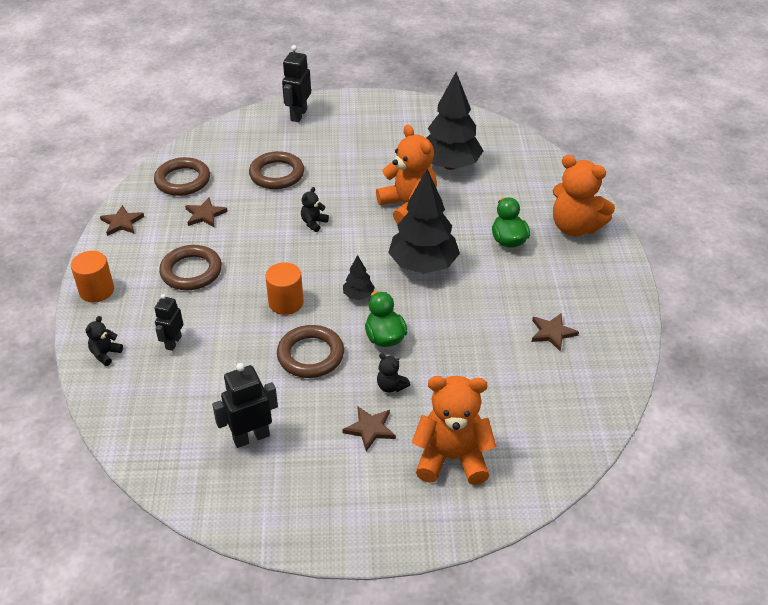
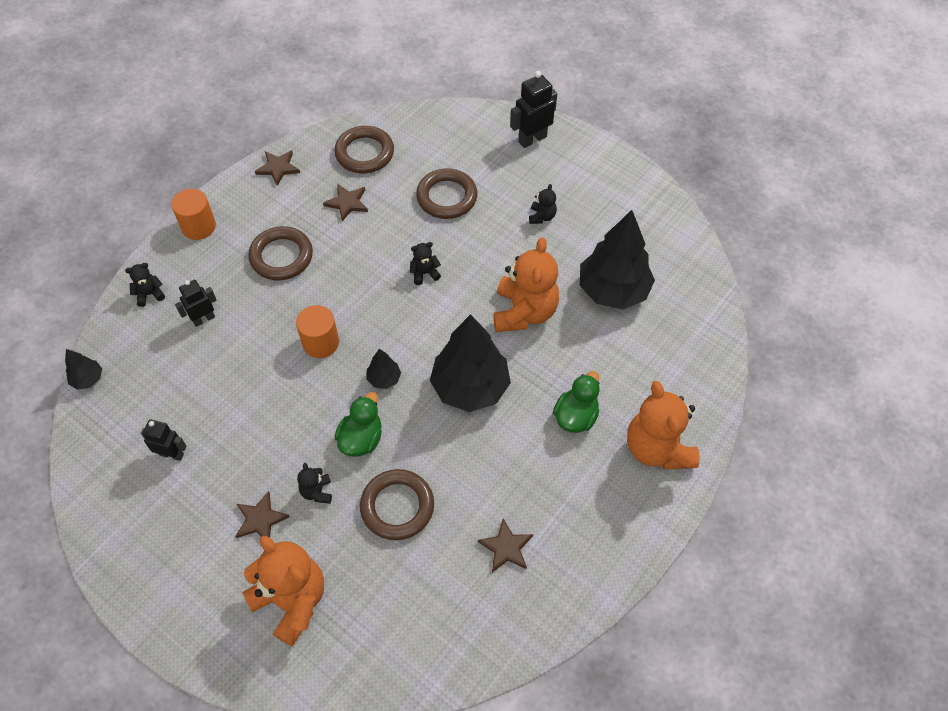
camera: 40 degrees right, 15 degrees up
black robot [212,363,278,448] -> black robot [141,419,187,461], size x0.67
brown ring [277,325,344,378] -> brown ring moved to [360,469,434,540]
none -> black tree [65,349,102,390]
none -> black teddy bear [529,184,557,224]

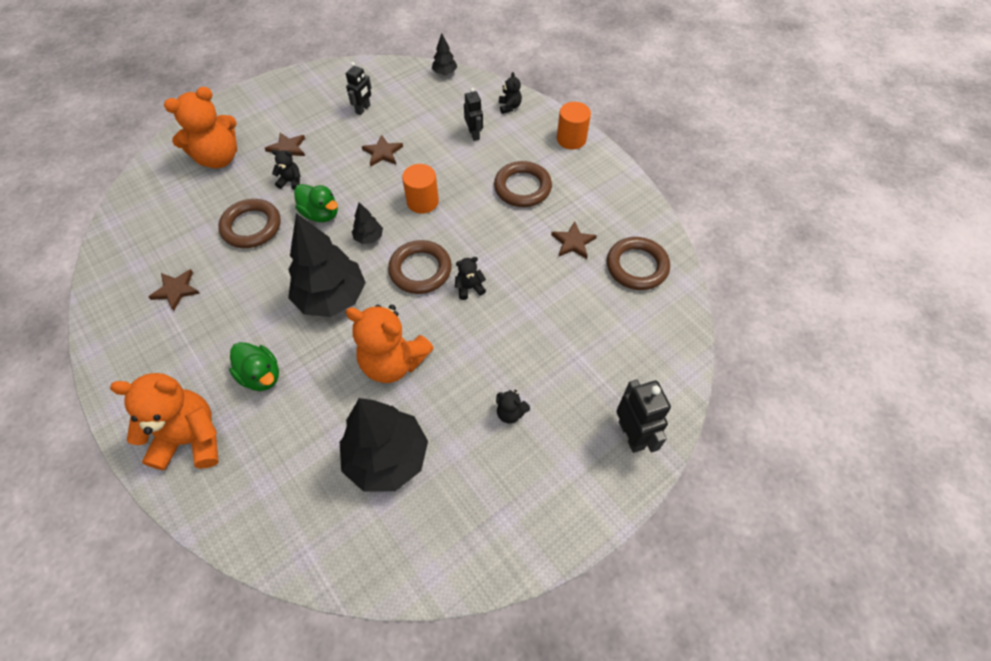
camera: 105 degrees right, 0 degrees up
brown star [255,150,300,186] -> brown star moved to [362,135,403,167]
black teddy bear [410,242,441,285] -> black teddy bear turned 105 degrees counterclockwise [455,257,486,300]
brown ring [416,169,478,219] -> brown ring moved to [388,240,452,294]

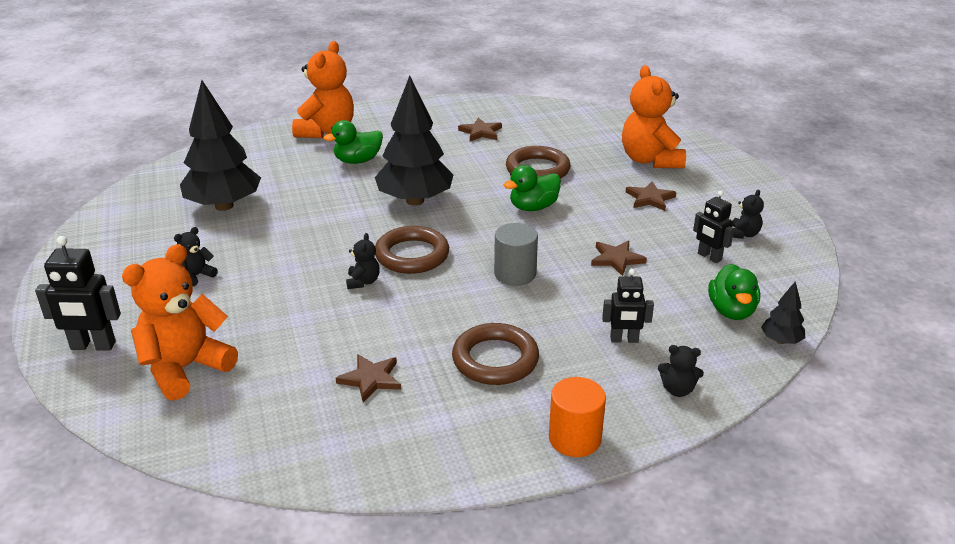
camera: 110 degrees right, 25 degrees down
black teddy bear [272,149,301,190] -> black teddy bear moved to [732,190,764,239]
orange teddy bear [345,305,434,383] -> orange teddy bear moved to [122,244,238,401]
black tree [352,202,383,244] -> none
orange cylinder [402,164,439,214] -> grey cylinder [494,223,538,286]
brown ring [607,237,670,290] -> none
none -> green duck [708,264,760,320]

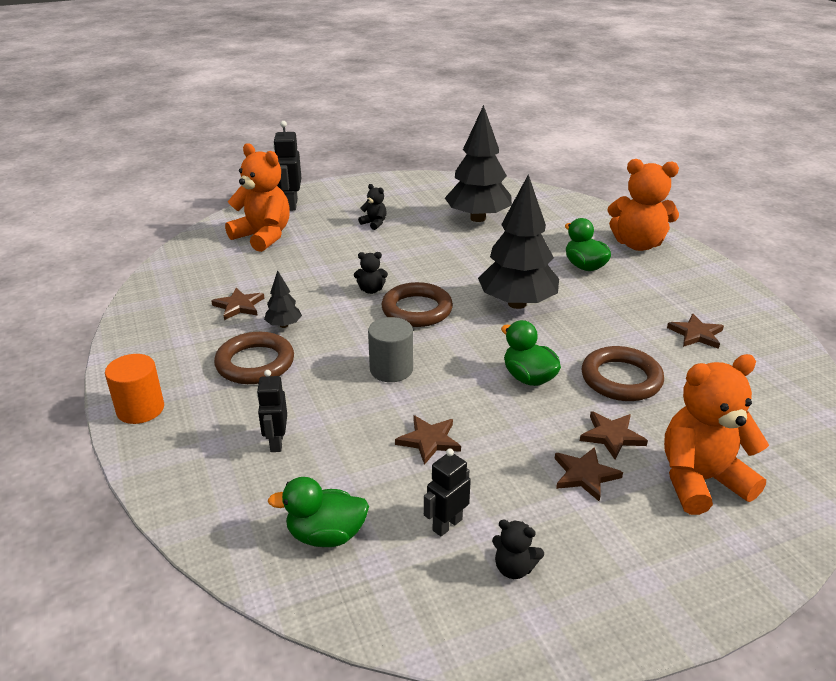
camera: 85 degrees right, 0 degrees up
black teddy bear [658,345,704,397] -> none
black tree [761,281,805,344] -> black tree moved to [264,270,302,328]
none -> brown star [580,411,648,459]

